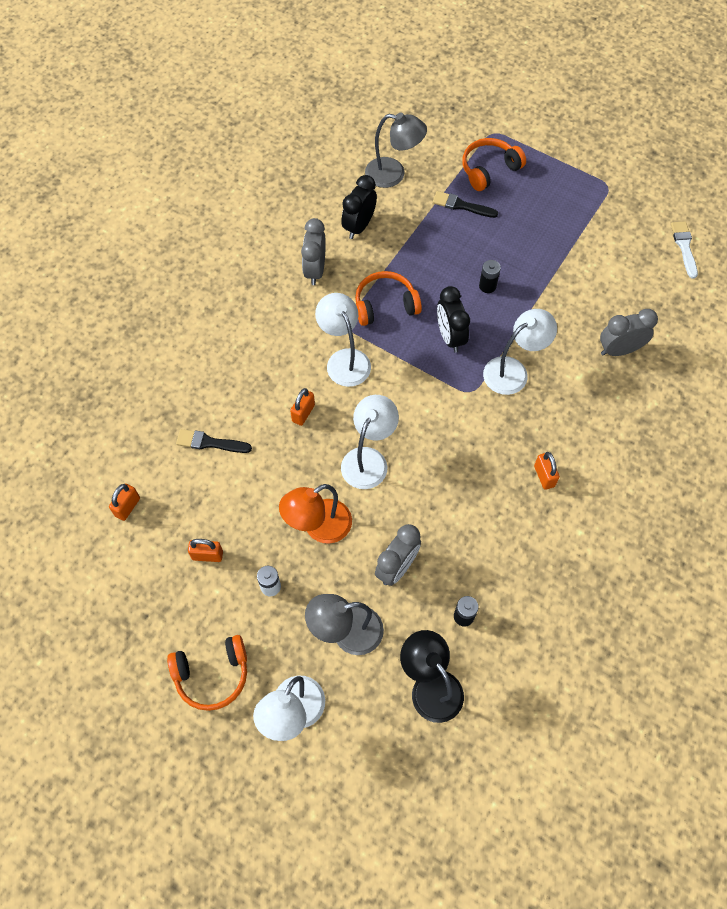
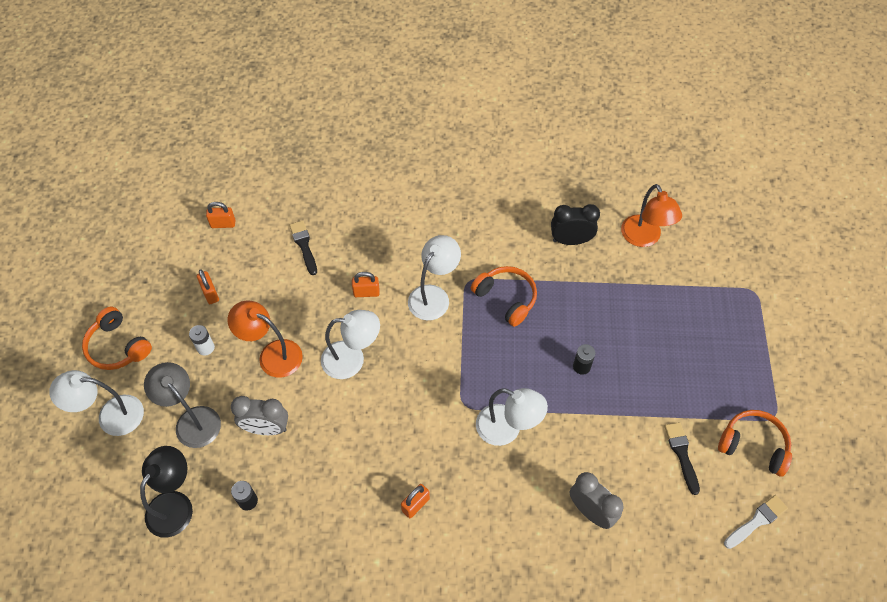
camera: 60 degrees right, 5 degrees down
grey clock [301,218,326,285] -> none
grey lamp [365,113,427,188] -> orange lamp [621,184,682,247]
black brush [433,191,498,218] -> black brush moved to [664,422,700,495]
black clock [437,286,470,353] -> none
orange headphones [462,138,526,191] -> orange headphones moved to [718,410,792,477]

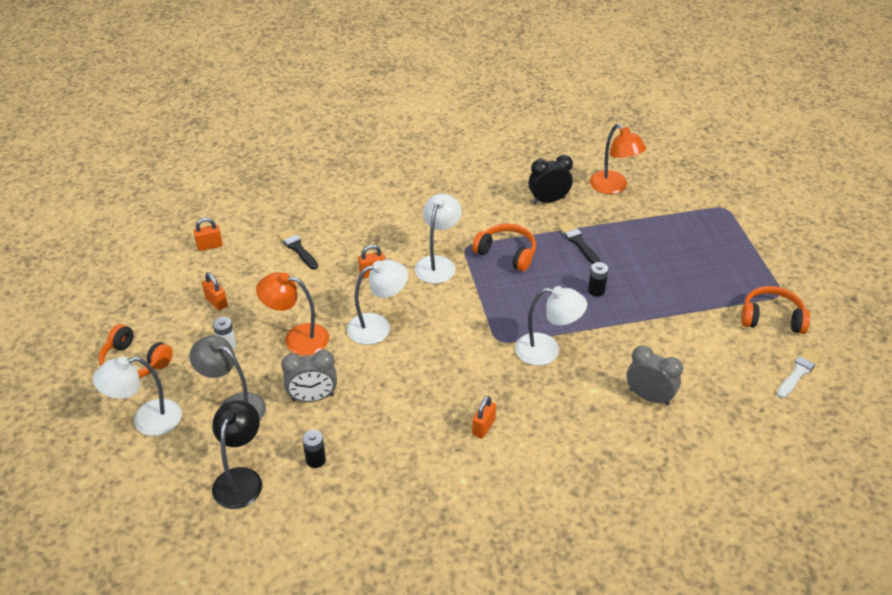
camera: 15 degrees left, 15 degrees down
black brush [664,422,700,495] -> black brush moved to [558,222,600,264]

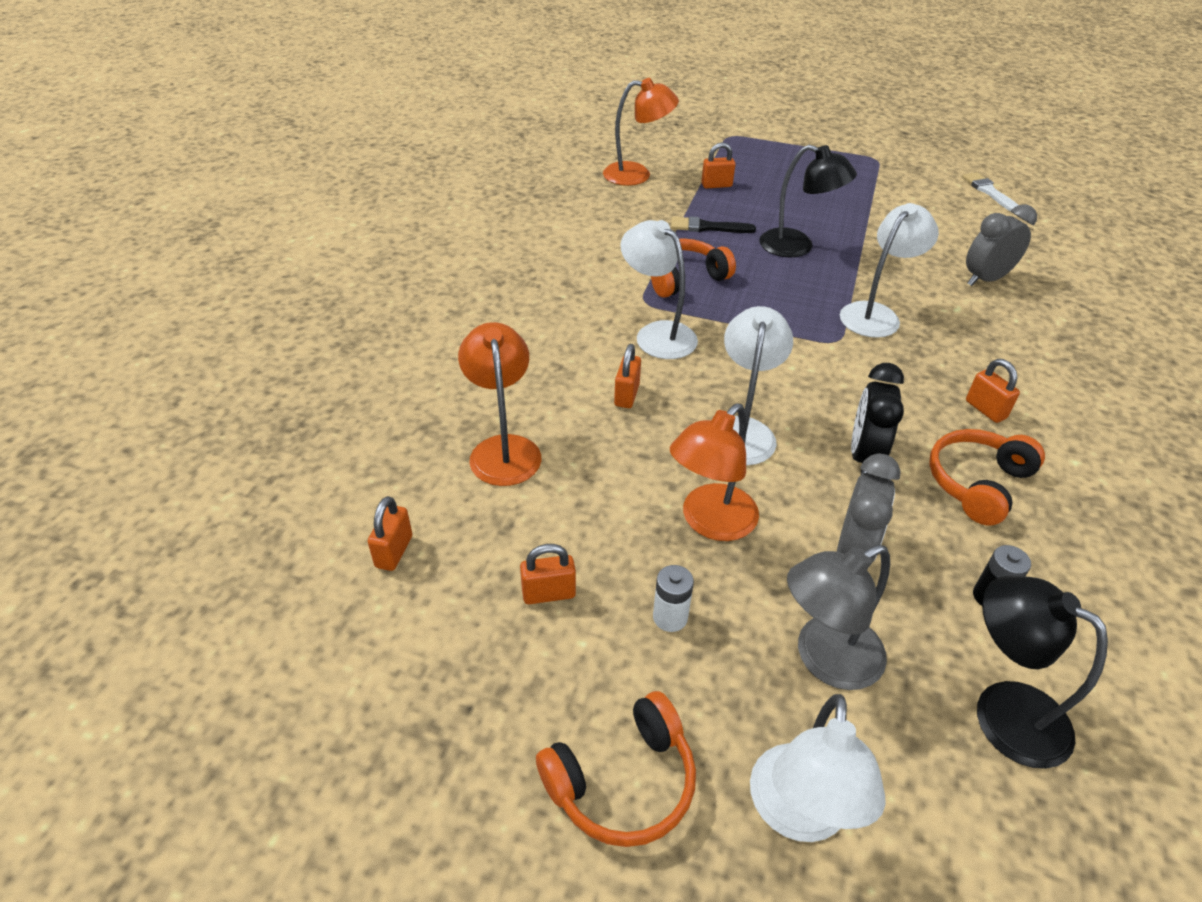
camera: 60 degrees left, 0 degrees up
black brush [278,228,318,269] -> orange lamp [458,322,541,486]
black clock [529,155,573,204] -> black clock moved to [851,363,904,474]
black battery [588,262,609,297] -> black lamp [759,145,857,257]
orange headphones [741,286,810,334] -> orange headphones moved to [929,429,1045,526]
none -> orange padlock [701,142,735,189]

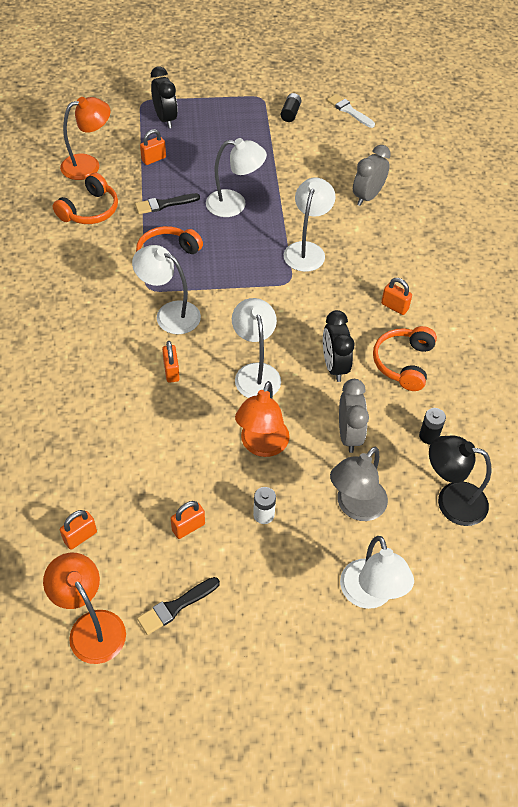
camera: 25 degrees left, 10 degrees up
orange padlock [368,496,412,571] -> orange padlock turned 60 degrees clockwise [60,510,97,550]
orange lamp [458,322,541,486] -> orange lamp moved to [43,553,126,664]
orange headphones [536,691,696,847] -> orange headphones moved to [53,173,118,224]
black lamp [759,145,857,257] -> white lamp [206,138,267,217]
none -> black brush [137,577,220,635]
none -> black clock [151,67,178,128]
none -> black battery [281,93,301,122]

